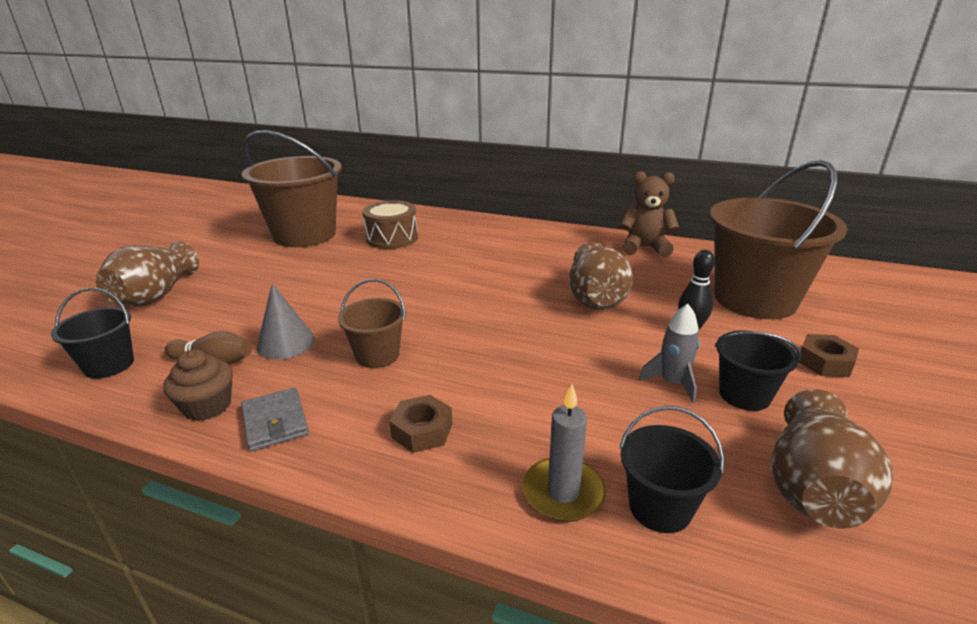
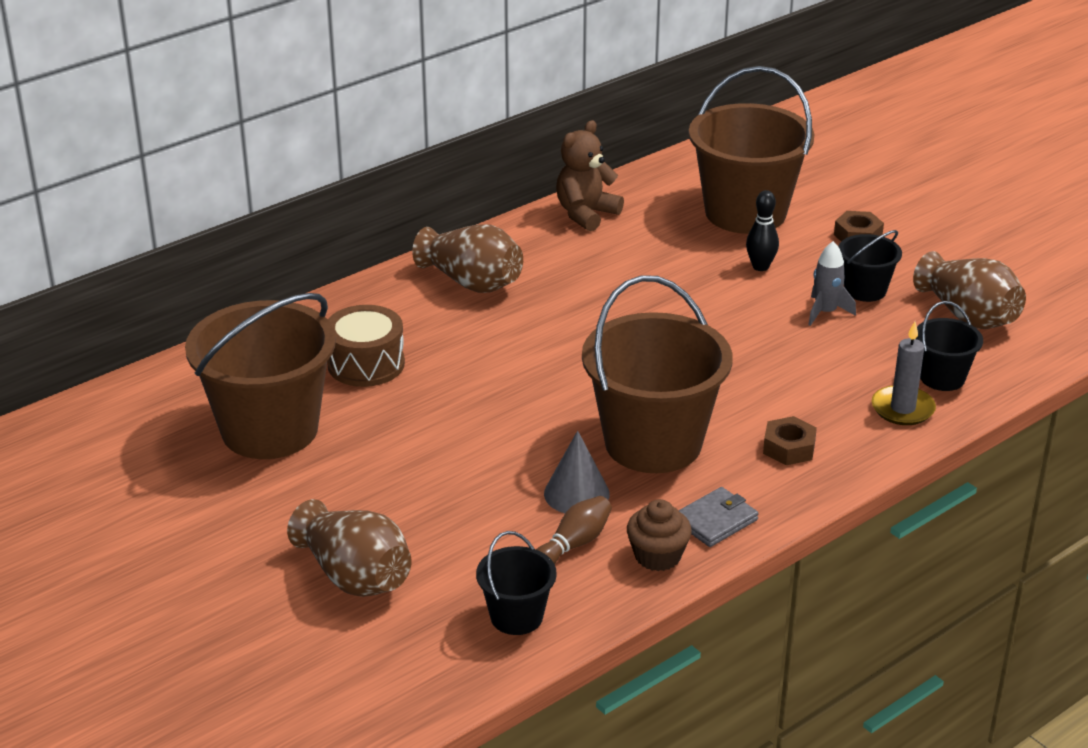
camera: 60 degrees left, 5 degrees up
grey wallet [241,387,309,452] -> grey wallet turned 45 degrees counterclockwise [679,487,759,547]
brown bucket [338,279,406,368] -> brown bucket [582,275,733,473], size x2.07
brown vase [569,242,633,310] -> brown vase moved to [412,224,523,293]

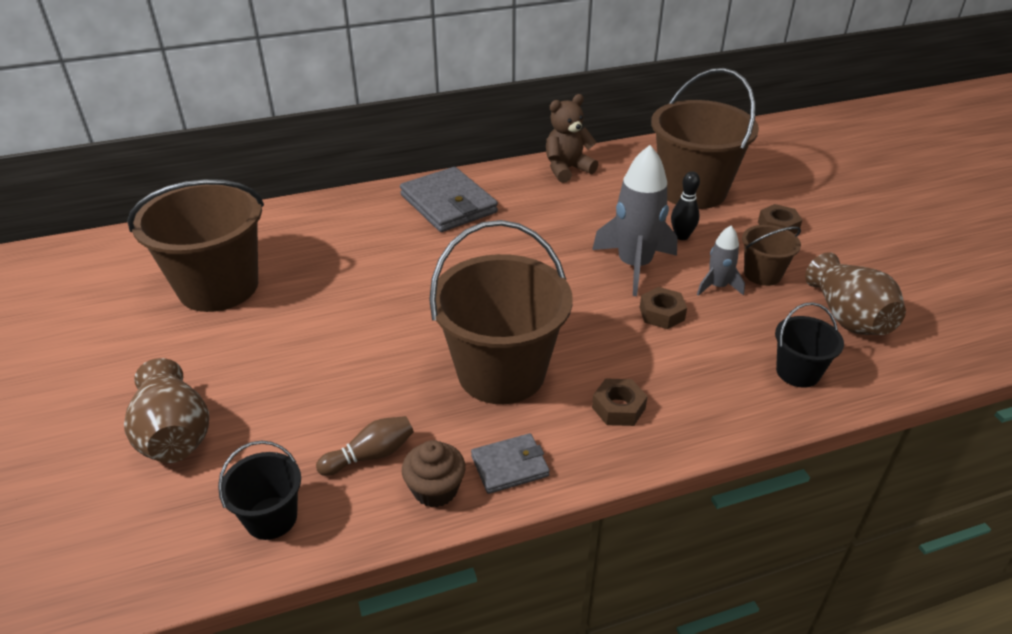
camera: 20 degrees right, 5 degrees up
brown drum [327,305,405,387] -> none
brown vase [412,224,523,293] -> grey wallet [400,167,498,232]
grey cone [544,431,610,513] -> none
black bucket [838,230,902,302] -> brown bucket [742,225,801,286]
grey candle [871,322,936,425] -> none
none -> grey rocket [592,145,678,296]
none -> brown nut [640,287,687,329]

